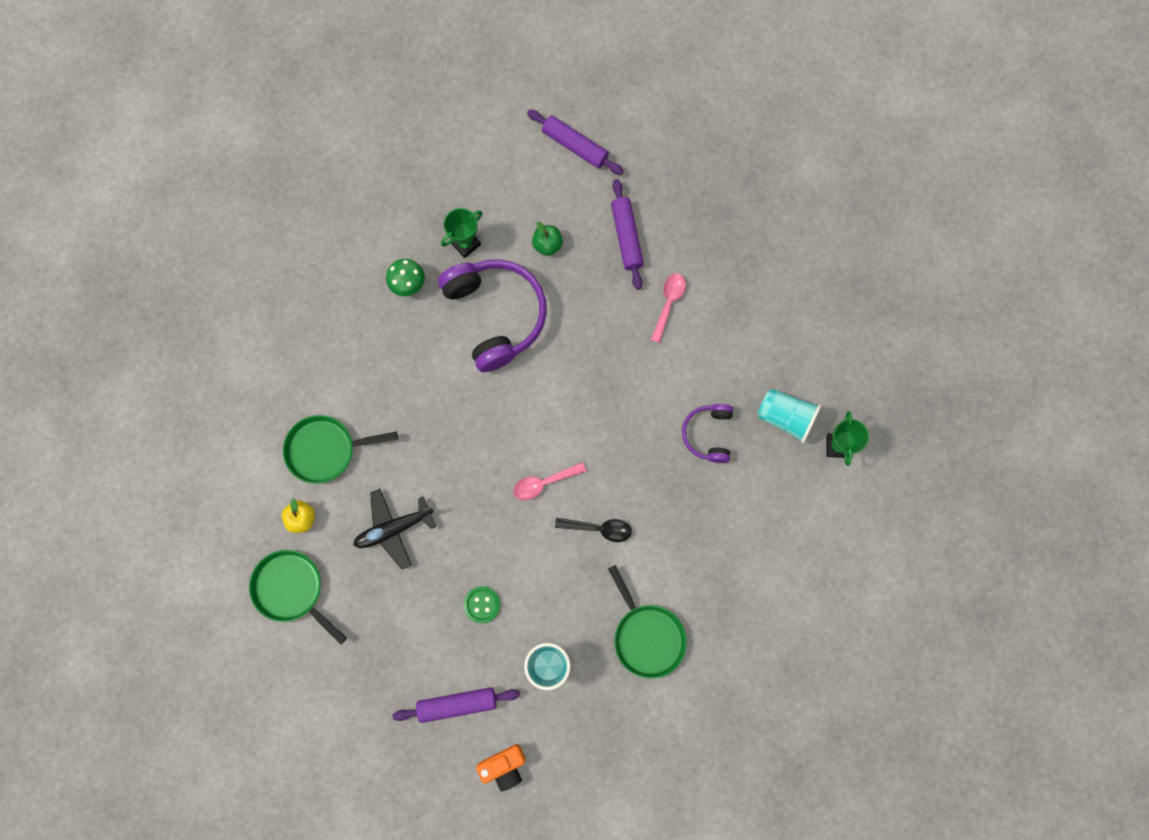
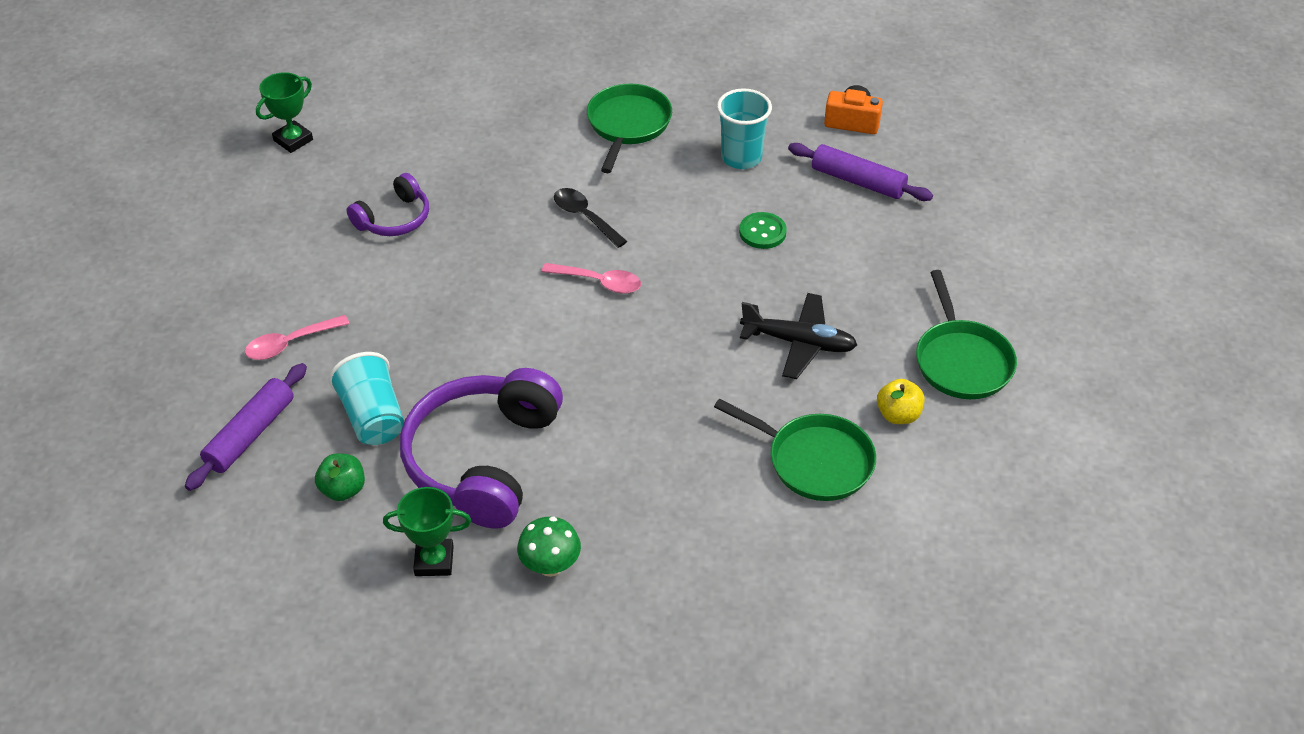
camera: 140 degrees left, 30 degrees down
purple rolling pin [527,109,624,175] -> none
turquoise cup [757,388,821,444] -> turquoise cup moved to [329,352,404,445]

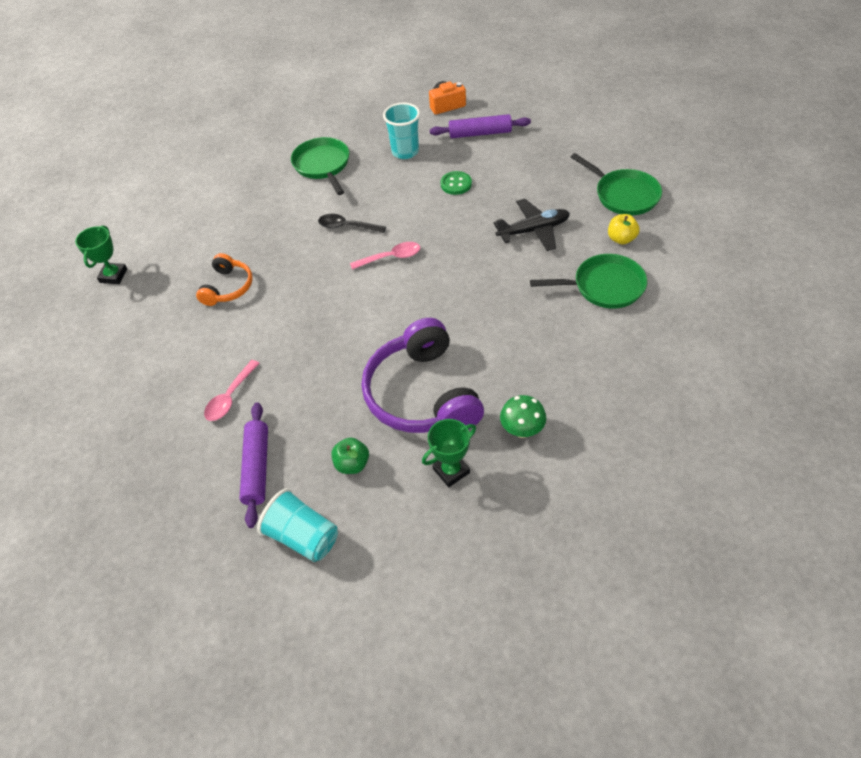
camera: 30 degrees left, 5 degrees up
turquoise cup [329,352,404,445] -> turquoise cup moved to [257,488,338,562]
purple headphones [347,173,429,236] -> orange headphones [196,253,253,306]

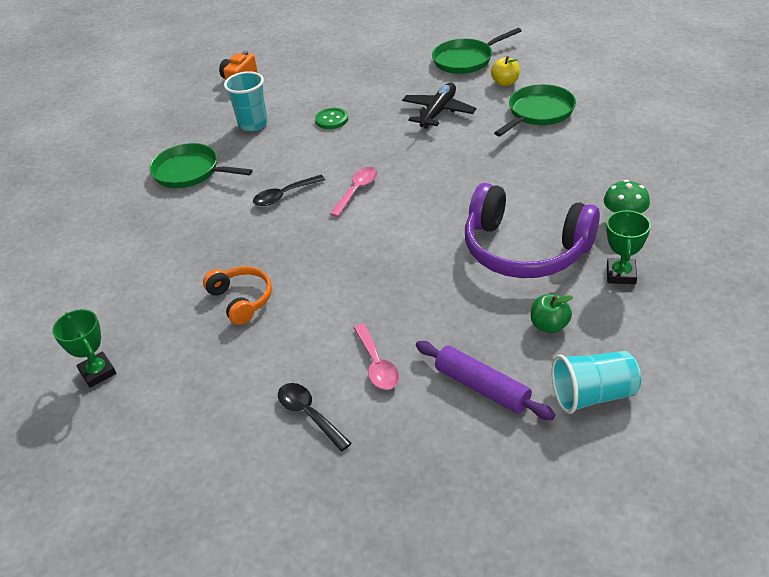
camera: 45 degrees left, 10 degrees down
purple rolling pin [430,114,531,138] -> none
green pan [571,153,662,215] -> green pan turned 150 degrees clockwise [432,28,521,74]
none -> black spoon [278,383,352,451]

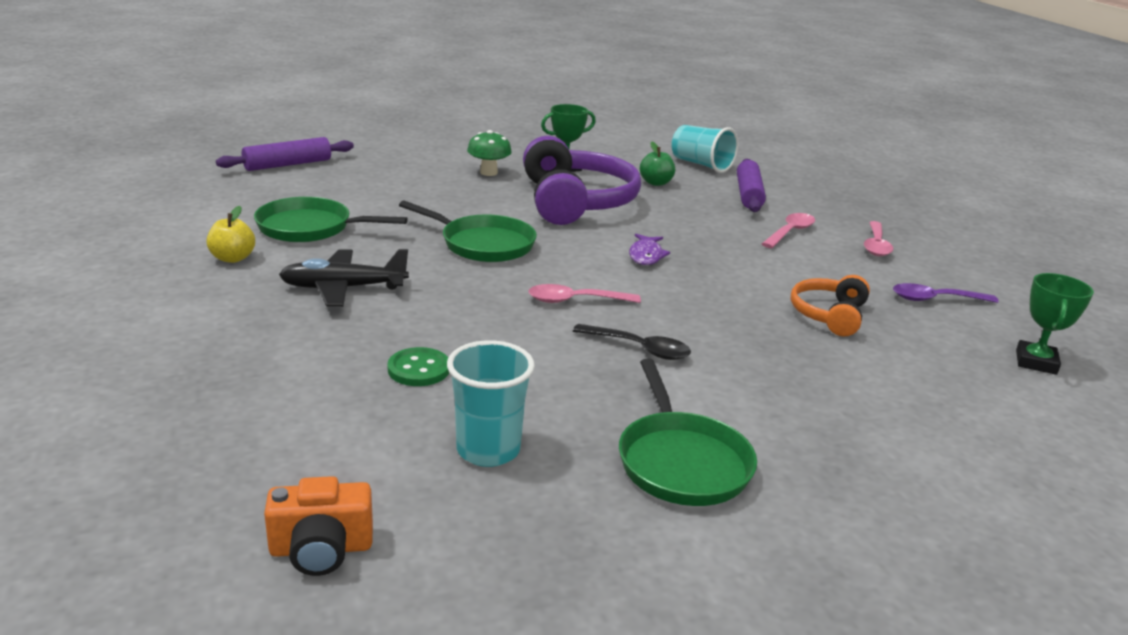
camera: 130 degrees left, 15 degrees down
black spoon [278,383,352,451] -> pink spoon [864,221,893,256]
green pan [432,28,521,74] -> green pan moved to [399,200,537,262]
none -> purple rolling pin [216,137,354,171]
none -> purple fish [629,234,670,265]
none -> purple spoon [893,283,998,303]

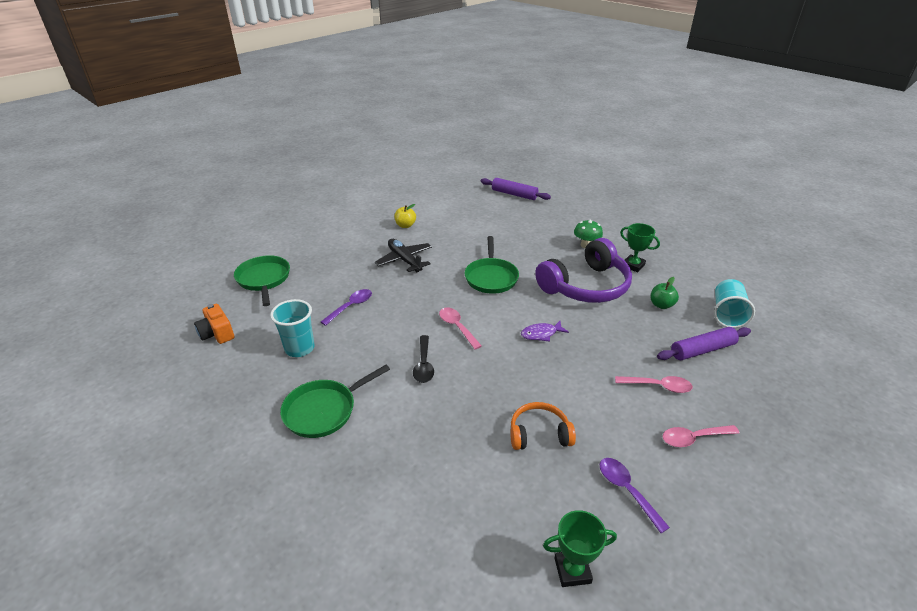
camera: 65 degrees right, 10 degrees up
green pan [254,197,408,242] -> green pan moved to [234,255,290,306]
green button [387,347,449,386] -> purple spoon [321,289,372,326]

